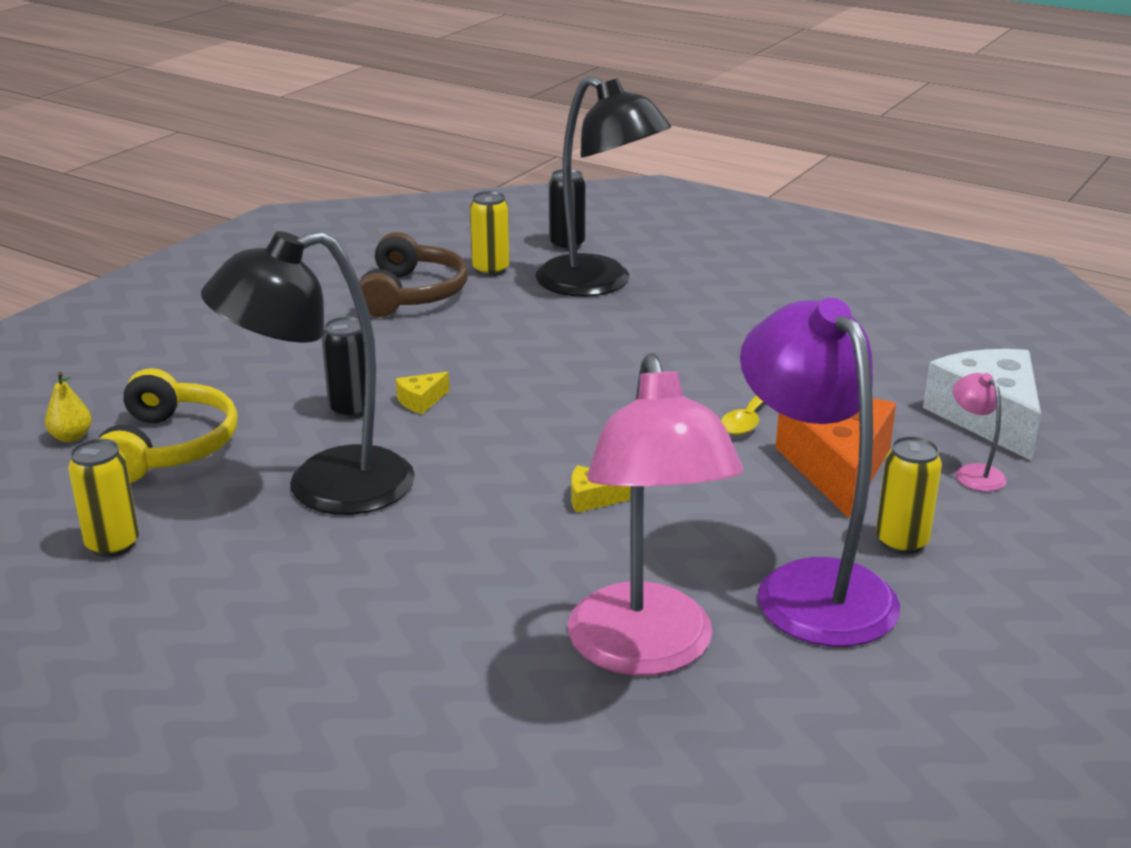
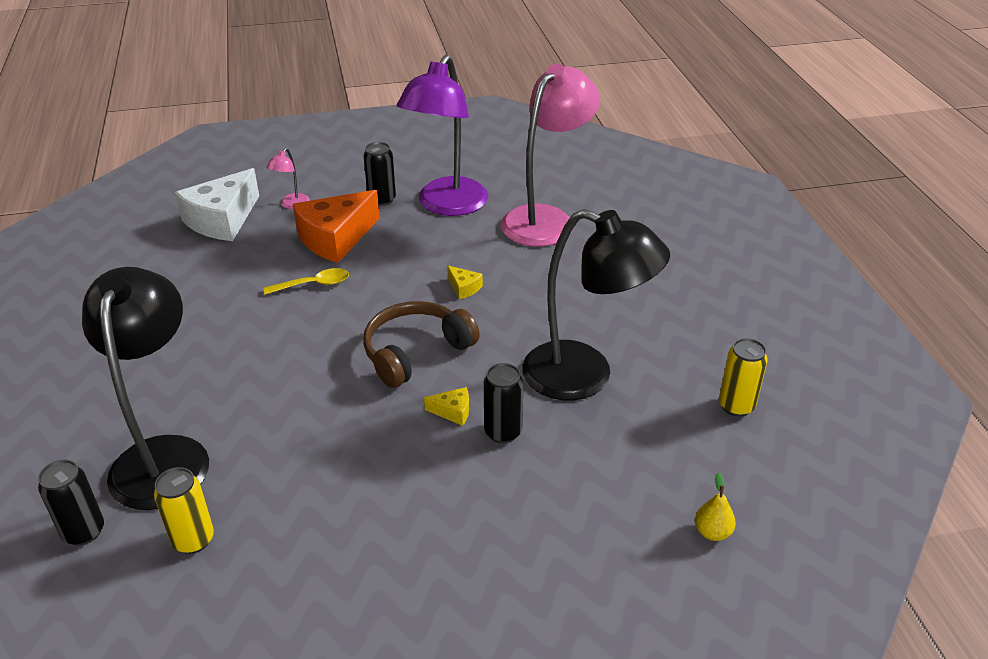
camera: 135 degrees left, 10 degrees up
yellow headphones [98,368,238,483] -> none
brown headphones [359,232,468,317] -> brown headphones moved to [363,301,480,388]
yellow can [876,436,942,555] -> black can [363,142,396,206]

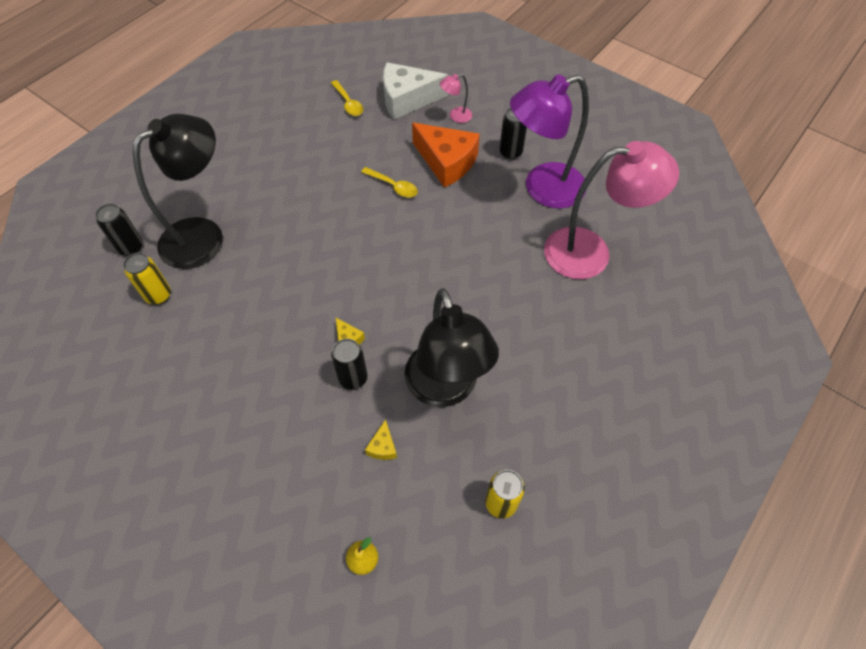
camera: 50 degrees right, 20 degrees up
orange cheese [293,190,380,263] -> orange cheese turned 150 degrees counterclockwise [412,123,480,187]
brown headphones [363,301,480,388] -> none
yellow cheese [447,266,483,299] -> yellow cheese moved to [365,419,397,460]
none -> yellow spoon [331,80,363,116]

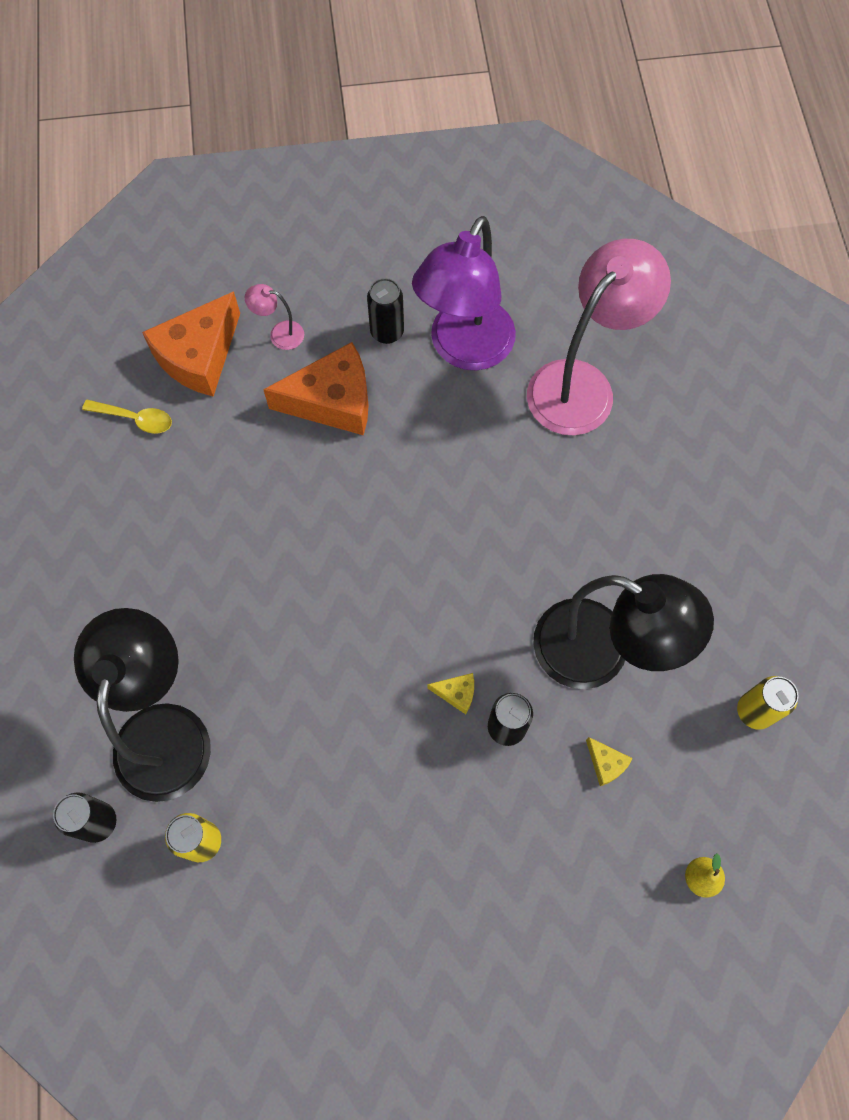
camera: 45 degrees left, 10 degrees up
yellow spoon [361,167,418,198] -> none
white cheese [383,62,448,119] -> orange cheese [142,291,240,397]
pink lamp [440,74,472,123] -> pink lamp turned 75 degrees clockwise [245,284,304,350]

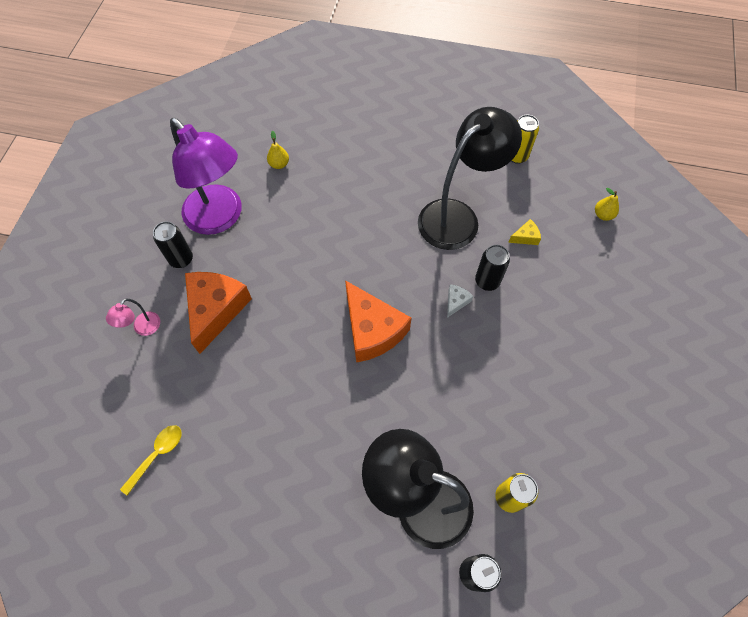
camera: 70 degrees left, 5 degrees down
orange cheese [142,291,240,397] -> orange cheese moved to [345,280,412,363]
yellow cheese [428,673,474,714] -> white cheese [447,284,473,318]
pink lamp [527,239,671,435] -> yellow pear [267,131,289,169]

